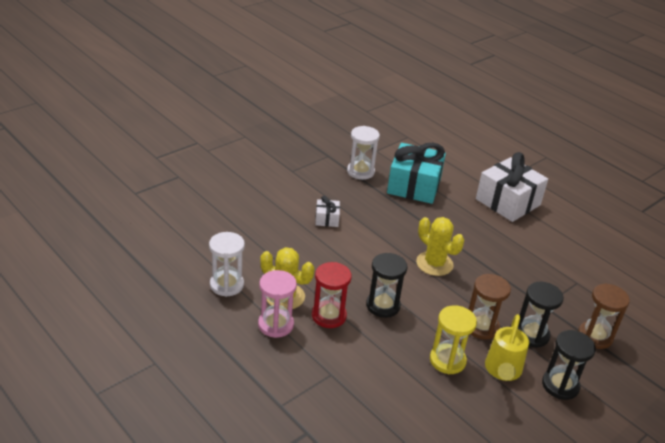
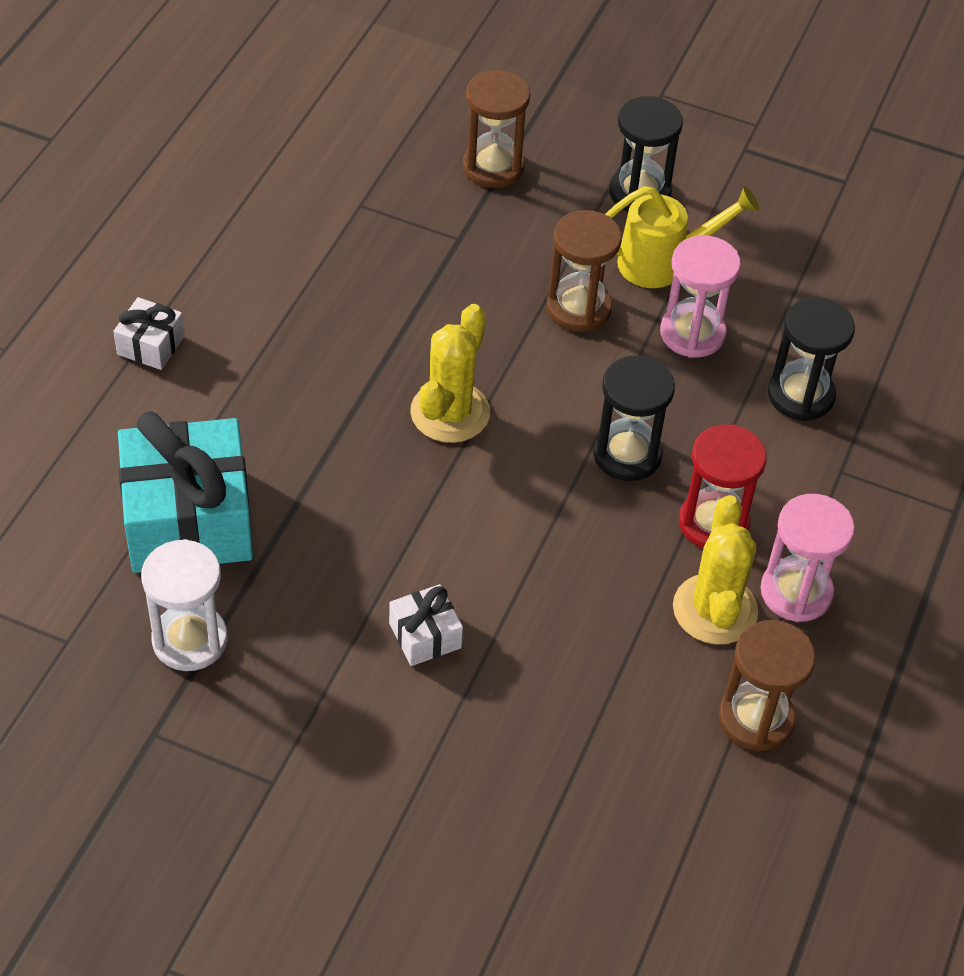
camera: 115 degrees left, 15 degrees up
white hourglass [209,232,245,297] -> brown hourglass [719,620,815,752]
yellow hourglass [430,305,477,374] -> pink hourglass [660,235,741,358]
white gift [476,152,548,222] -> white gift [113,297,185,370], size x0.46
black hourglass [518,282,564,348] -> black hourglass moved to [768,297,855,421]

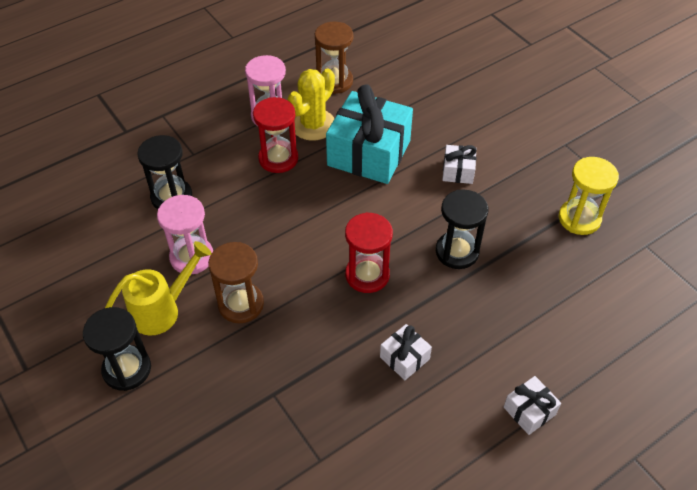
camera: 145 degrees left, 0 degrees up
turquoise gift [118,411,253,573] -> turquoise gift moved to [326,84,413,184]
white hourglass [141,539,227,671] -> yellow hourglass [559,157,619,235]
yellow cactus [410,304,490,443] -> red hourglass [345,212,393,293]
brown hourglass [463,69,530,188] -> none
black hourglass [593,355,675,481] -> black hourglass moved to [436,190,488,269]
yellow watering can [605,186,760,288] -> yellow watering can turned 120 degrees clockwise [105,241,212,336]
none -> white gift [380,324,432,380]

